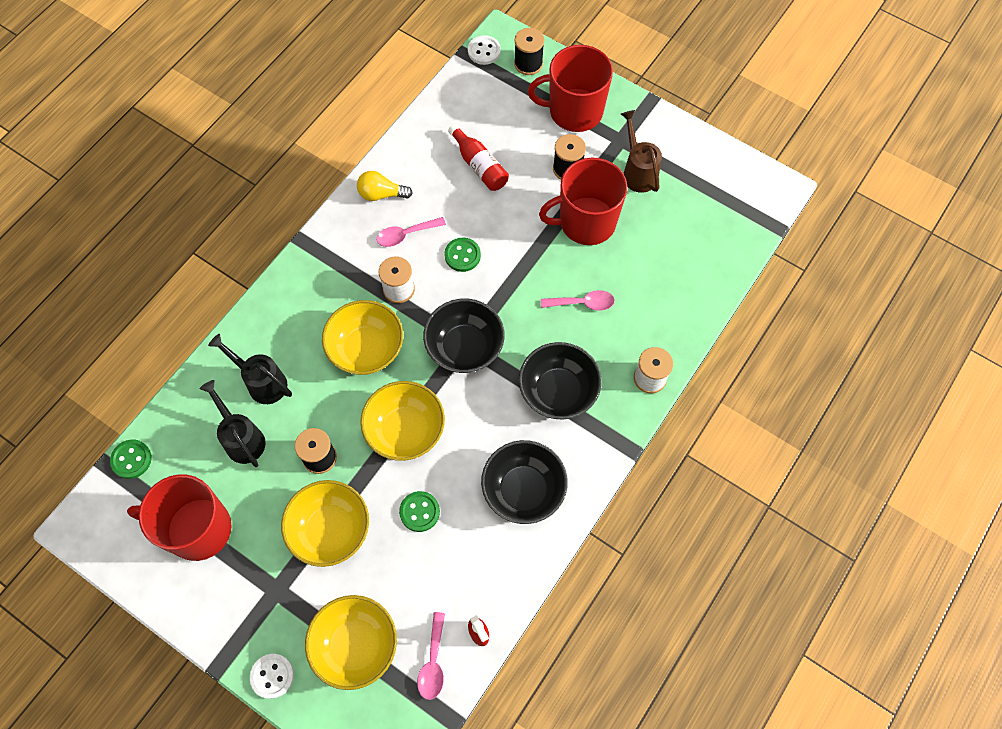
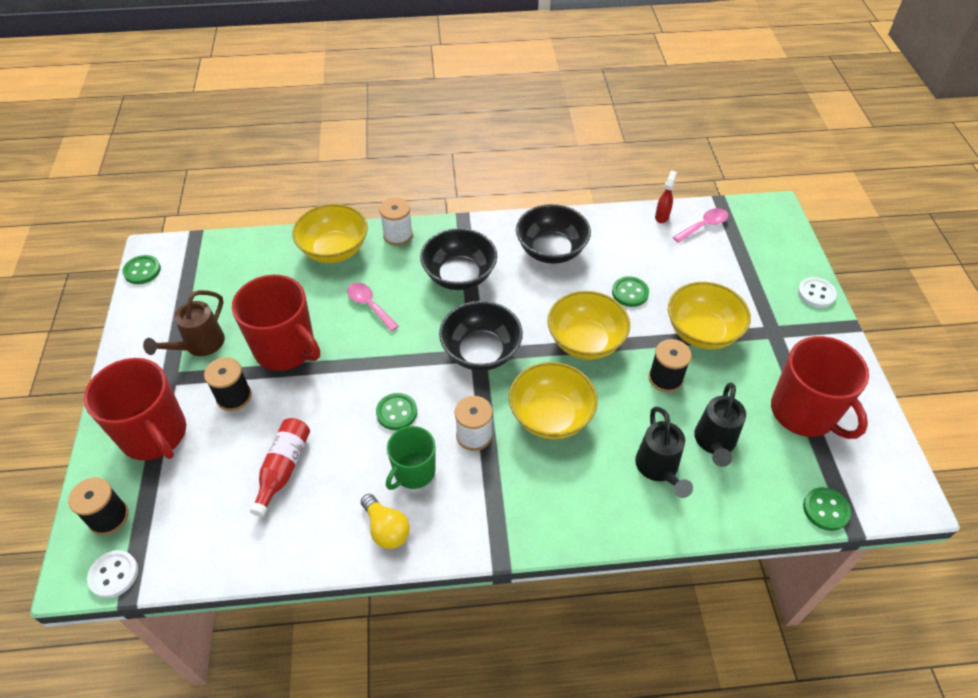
camera: 130 degrees left, 15 degrees down
yellow bowl [305,595,397,690] -> yellow bowl moved to [292,204,368,263]
pink spoon [376,217,446,247] -> green mug [386,426,436,490]
none -> green button [122,255,161,284]

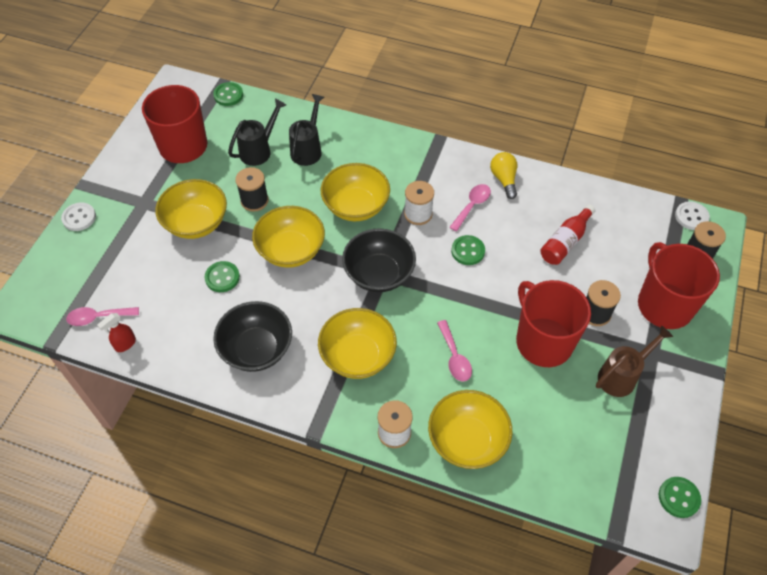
camera: 155 degrees left, 5 degrees up
green mug [386,426,436,490] -> pink spoon [449,184,491,231]
black bowl [420,228,497,290] -> yellow bowl [318,308,397,379]

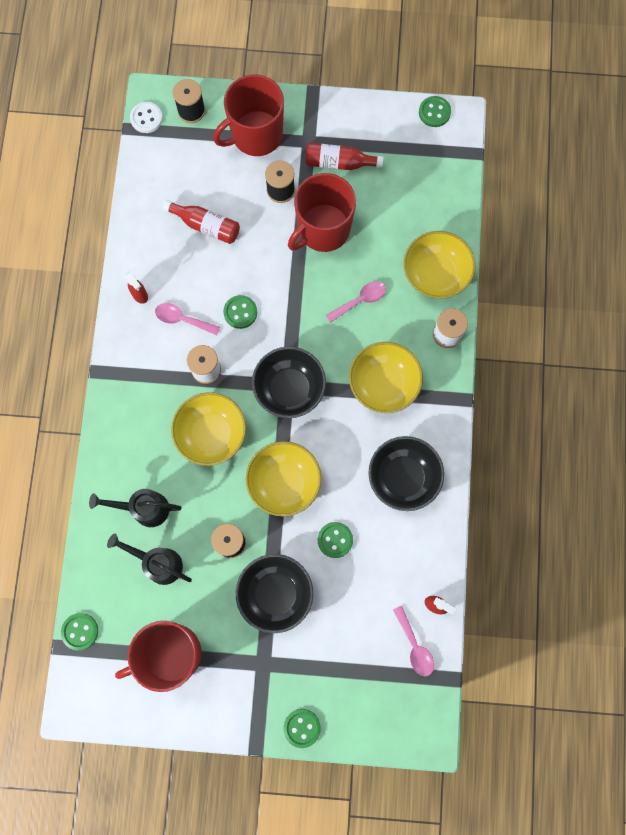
camera: 105 degrees left, 20 degrees up
white button [61,202,96,231] -> green button [284,709,321,748]
yellow bowl [155,179,227,239] -> black bowl [236,554,313,633]
yellow light bulb [490,152,517,199] -> red spray bottle [125,271,148,304]
brown watering can [596,325,673,397] -> red bottle [306,143,383,170]

